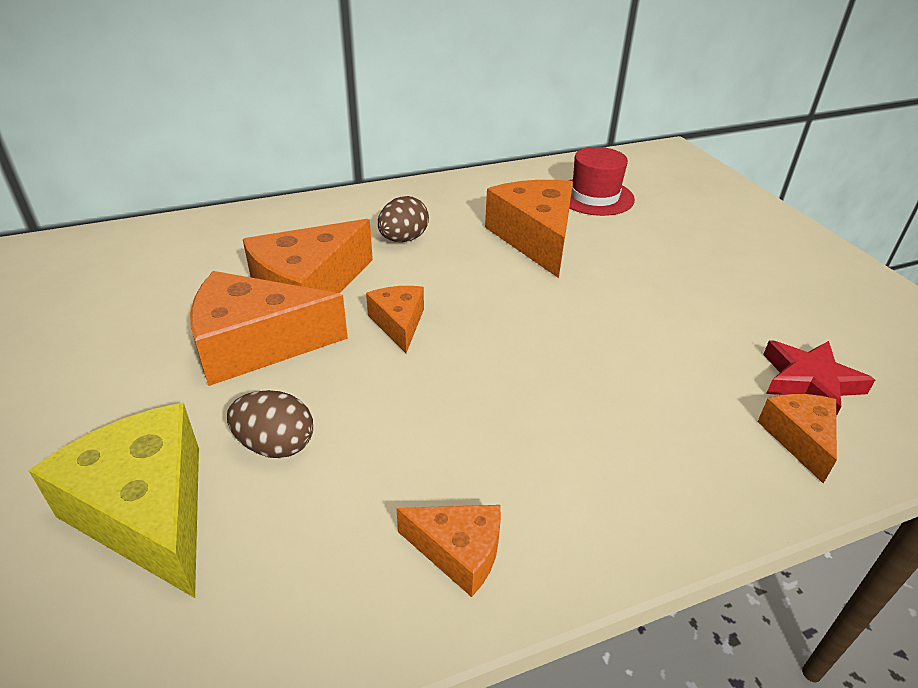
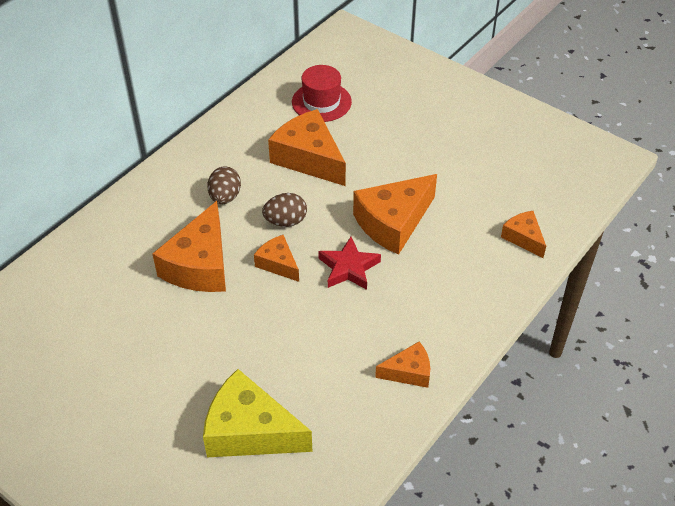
camera: 30 degrees left, 10 degrees up
orange cheese [190,271,348,386] -> orange cheese moved to [353,174,437,255]
brown egg [227,390,313,458] -> brown egg moved to [262,193,307,227]
red star [763,341,875,416] -> red star moved to [318,237,381,290]

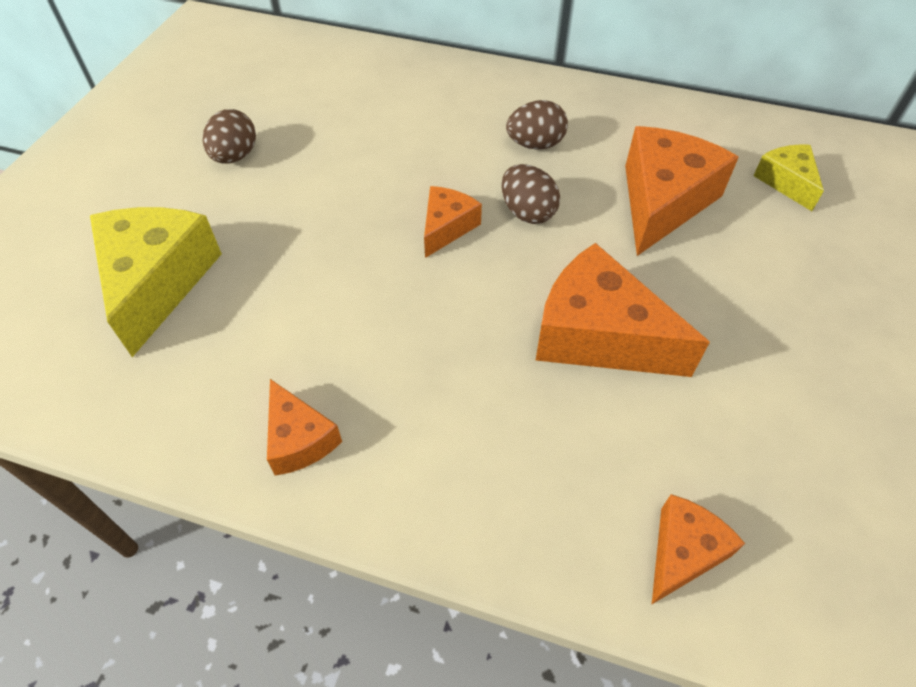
camera: 70 degrees right, 5 degrees up
orange cheese [152,201,226,292] -> none
red hat [292,65,352,122] -> yellow cheese [753,144,824,211]
red star [318,237,381,290] -> none
none -> brown egg [203,109,256,164]

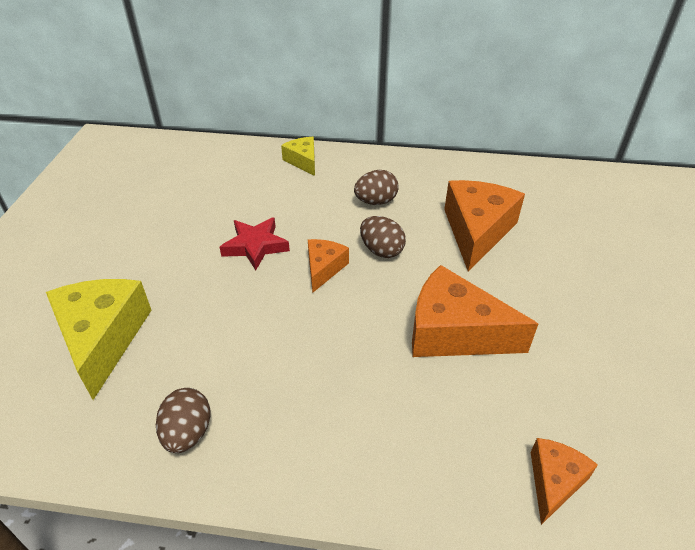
camera: 10 degrees left, 10 degrees down
brown egg [203,109,256,164] -> brown egg moved to [156,388,210,453]
orange cheese [267,379,342,476] -> none
yellow cheese [753,144,824,211] -> yellow cheese moved to [281,137,315,176]
none -> red star [219,217,290,270]

